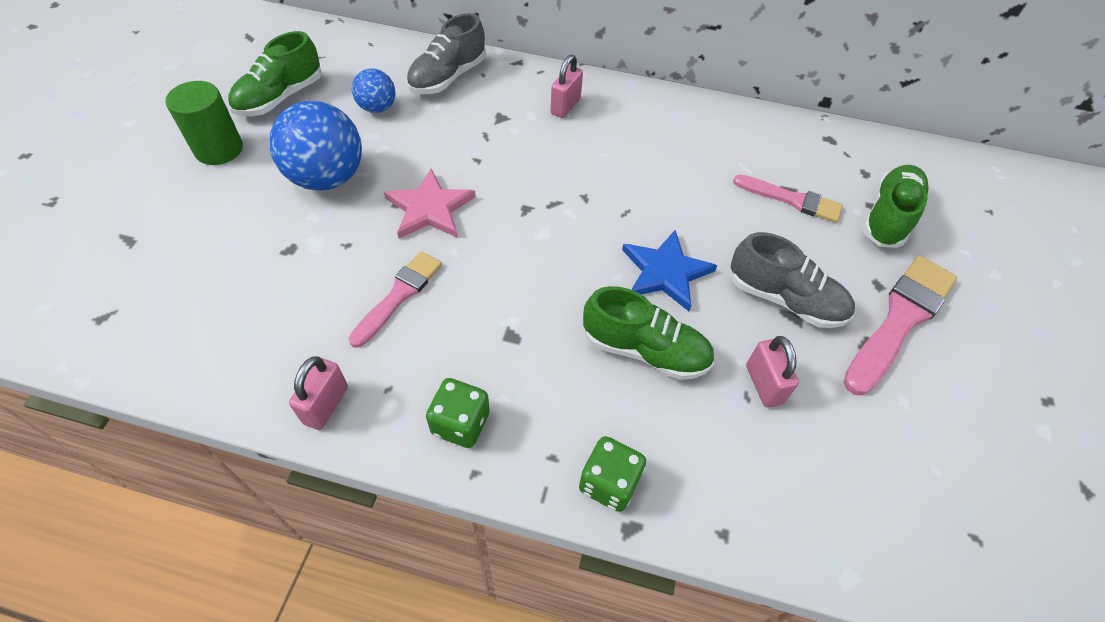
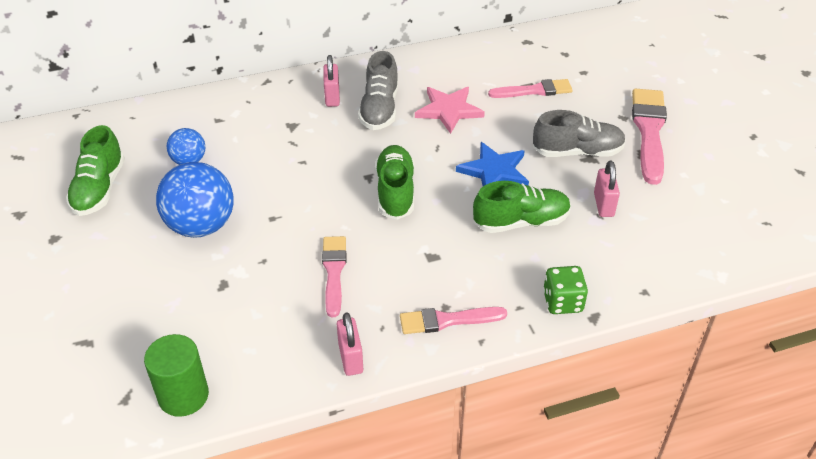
camera: 30 degrees left, 10 degrees down
green cylinder [166,81,243,165] -> green cylinder moved to [144,334,209,417]
pink star [384,169,476,239] -> pink star moved to [415,87,485,134]
grey shoe [406,13,486,94] -> grey shoe moved to [358,51,398,130]
green dice [426,378,490,448] -> pink brush [400,307,507,334]
pink padlock [746,336,799,408] -> pink padlock turned 45 degrees clockwise [594,161,620,217]
green shoe [862,165,929,248] -> green shoe moved to [375,145,414,220]

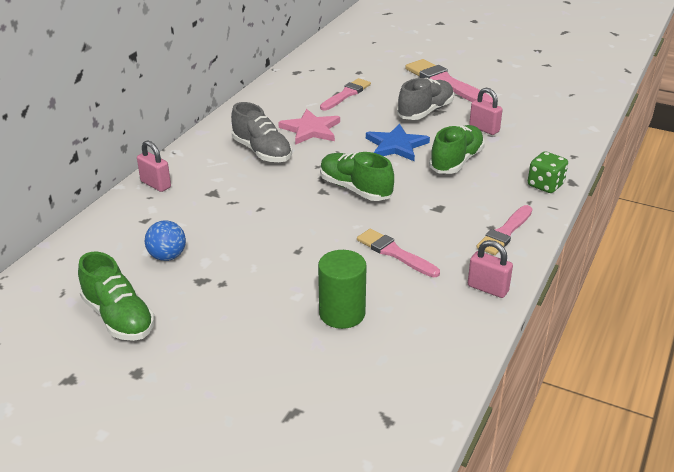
camera: 45 degrees left, 10 degrees down
green cylinder [144,334,209,417] -> green cylinder moved to [318,250,367,329]
blue ball [156,162,234,238] -> none
pink padlock [323,55,340,107] -> pink padlock moved to [137,140,171,192]

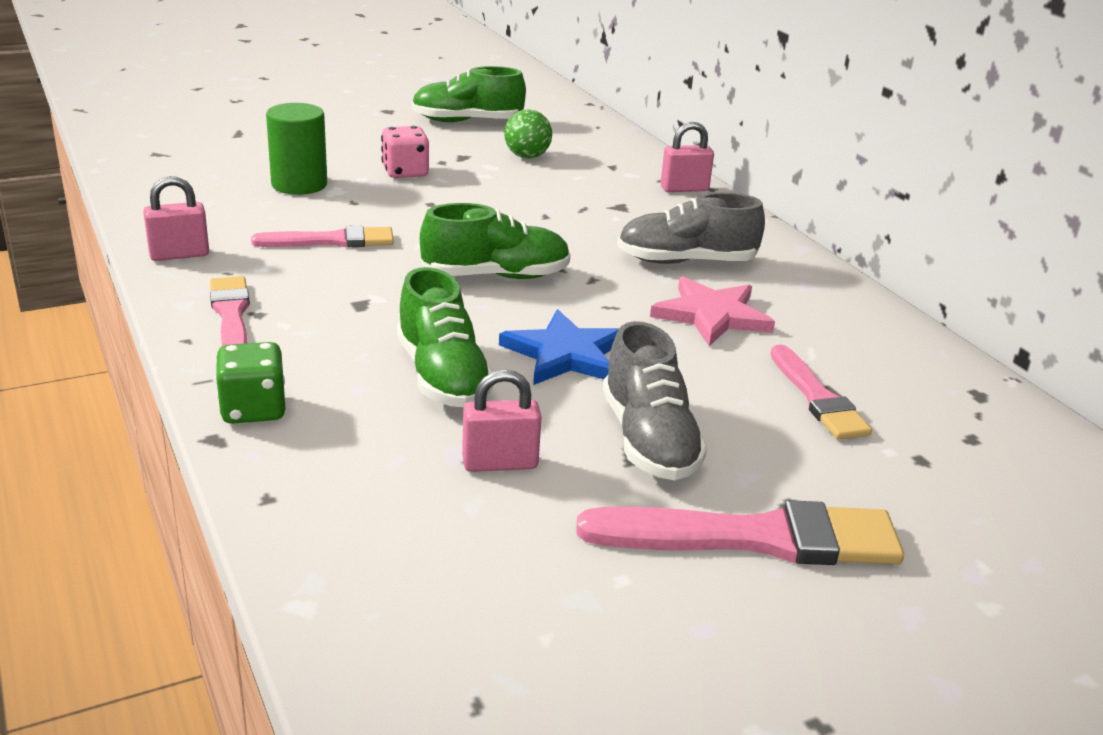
camera: 125 degrees right, 5 degrees down
blue ball [144,221,186,261] -> green ball [504,110,552,159]
none -> pink dice [381,126,429,178]

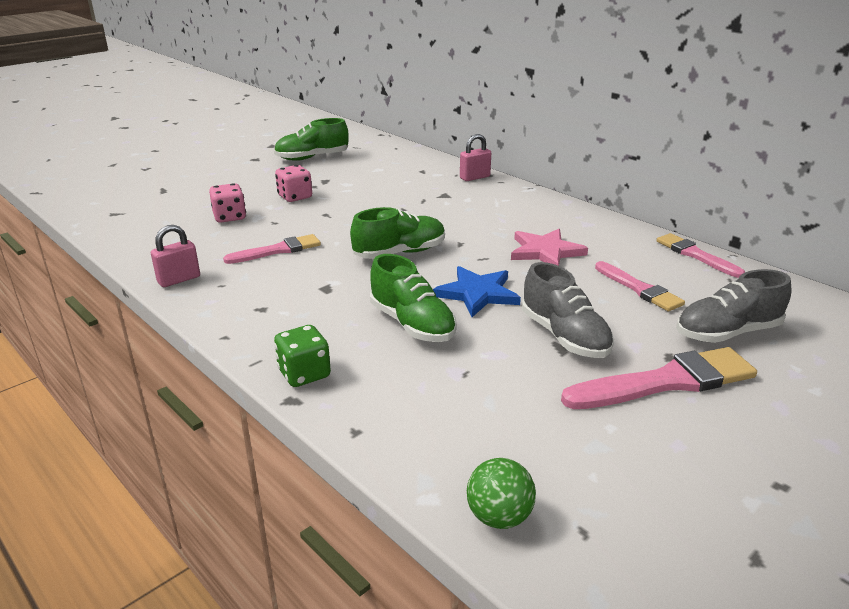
camera: 15 degrees left, 0 degrees up
pink brush [210,276,250,346] -> pink brush moved to [656,233,745,278]
green cylinder [266,103,327,195] -> pink dice [209,183,246,223]
pink padlock [462,370,542,472] -> none
green ball [504,110,552,159] -> green ball moved to [467,458,536,529]
grey shoe [617,192,765,264] -> grey shoe moved to [676,269,791,343]

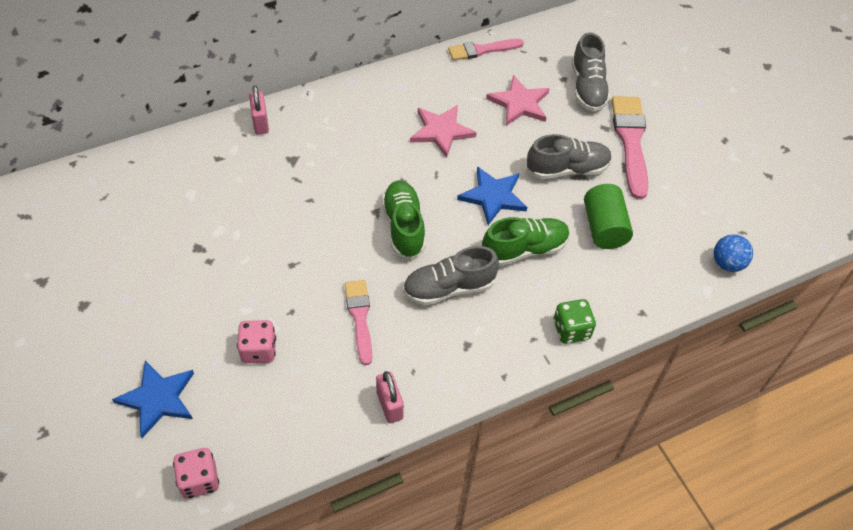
camera: 75 degrees left, 25 degrees up
green shoe [274,118,349,161] -> none
pink dice [275,165,312,202] -> pink dice moved to [173,448,219,498]
green ball [467,458,536,529] -> blue ball [713,234,753,272]
pink brush [595,261,685,311] -> pink star [486,75,550,126]
none -> blue star [112,361,194,438]
none -> grey shoe [403,246,499,306]
none -> green cylinder [584,184,633,249]

